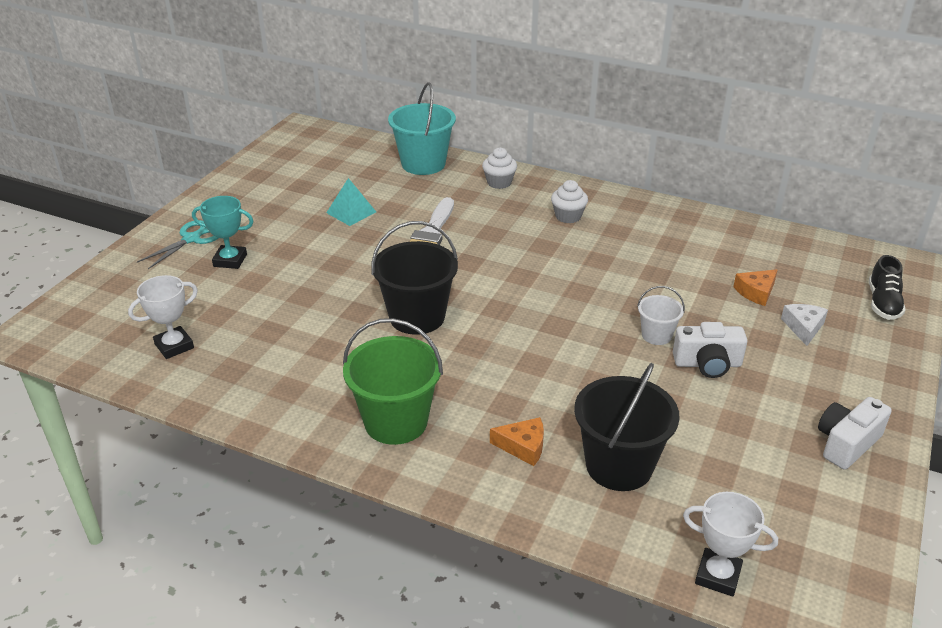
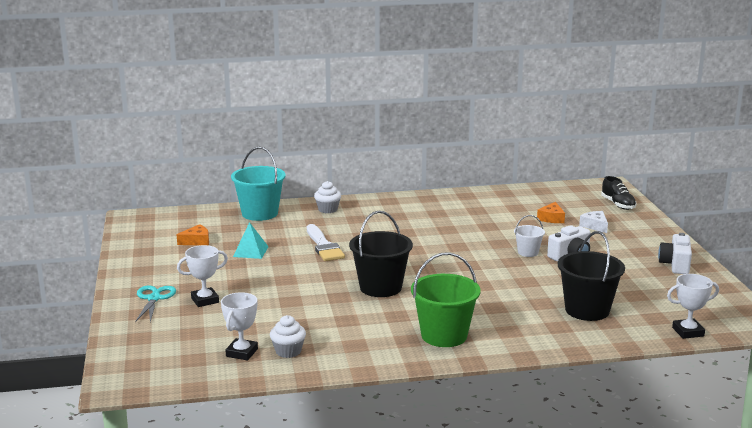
camera: 35 degrees left, 15 degrees down
turquoise trophy [192,196,254,269] -> white trophy [177,245,228,307]
orange cheese [490,417,544,466] -> orange cheese moved to [177,224,209,245]
white cupcake [551,180,588,223] -> white cupcake moved to [270,315,306,358]

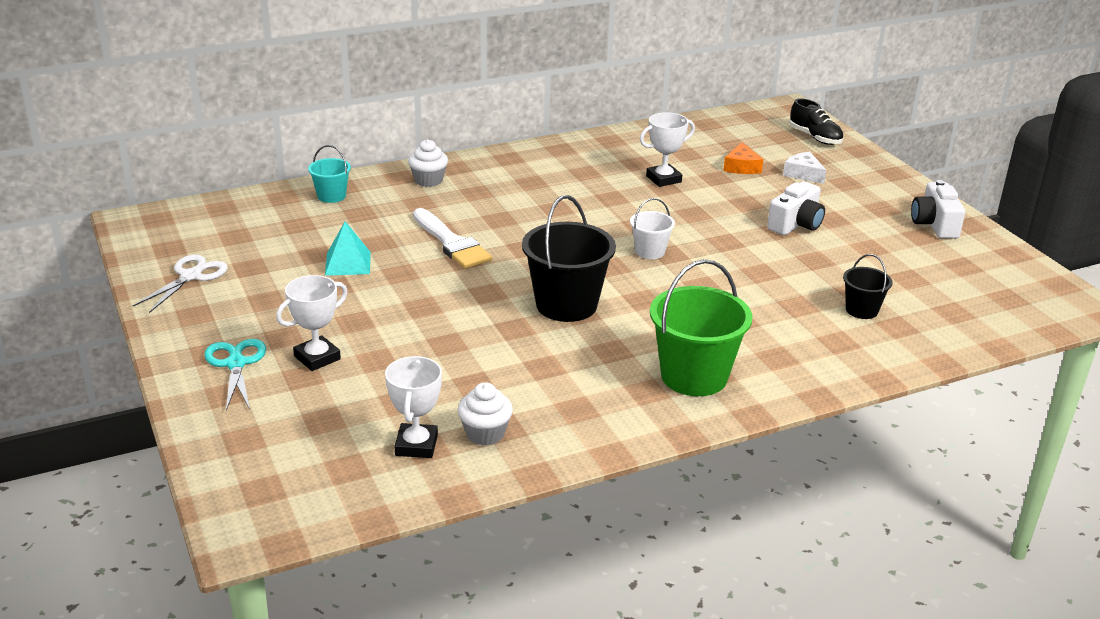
camera: 15 degrees left, 10 degrees up
orange cheese [177,224,209,245] -> none
turquoise bucket [231,147,285,221] -> turquoise bucket [308,145,351,203], size x0.52
white bucket [514,215,545,257] -> white bucket moved to [630,198,675,259]
black bucket [558,231,625,321] -> black bucket [843,254,893,319], size x0.52
white trophy [667,274,719,339] -> white trophy moved to [640,112,695,187]
none -> white scissors [133,255,228,313]

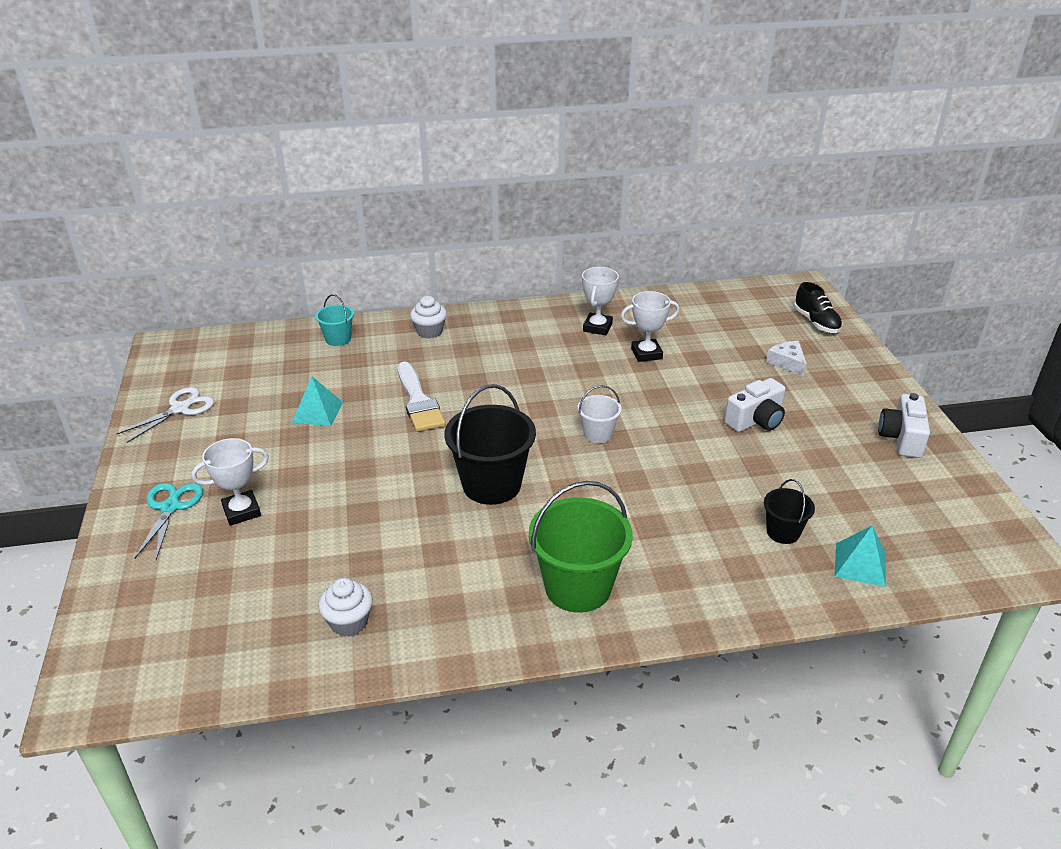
camera: 15 degrees right, 5 degrees up
white trophy [385,356,442,458] -> white trophy moved to [582,267,619,335]
orange cheese [723,143,763,174] -> none
none -> turquoise pyramid [835,526,886,587]

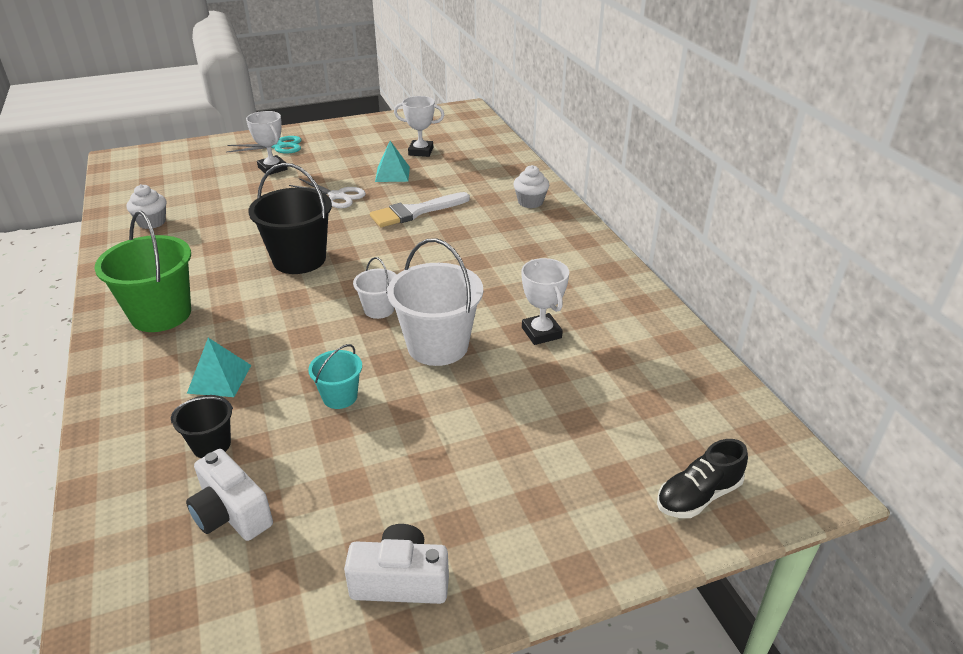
camera: 80 degrees right, 0 degrees up
white scissors [116,387,214,443] -> white scissors moved to [289,178,366,208]
turquoise bucket [315,294,354,346] -> turquoise bucket moved to [308,344,362,409]
white trophy [582,267,619,335] -> white trophy moved to [394,96,444,157]
white camera [724,378,786,432] -> white camera moved to [186,449,273,541]
white cheese [766,341,807,376] -> none
turquoise pyramid [835,526,886,587] -> turquoise pyramid moved to [187,338,251,397]
none -> white bucket [387,238,483,366]

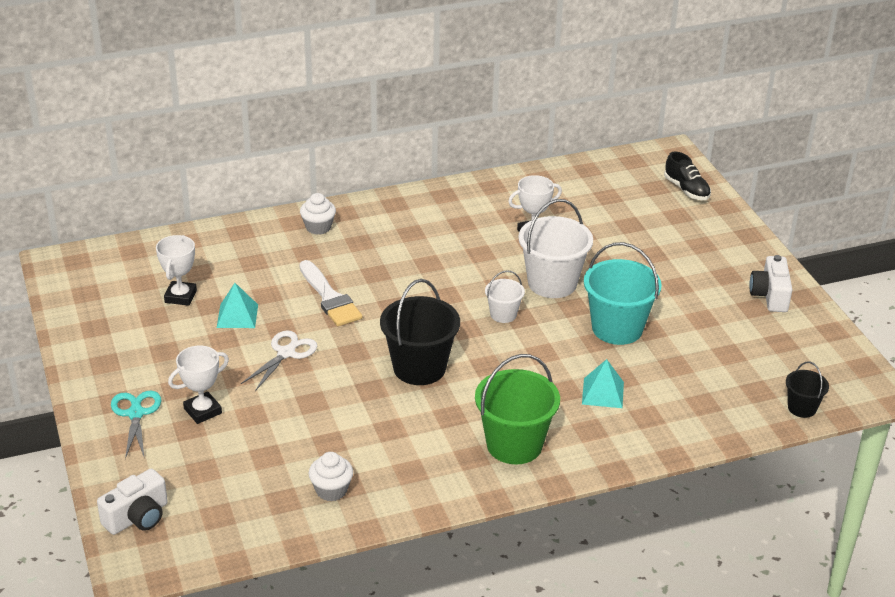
camera: 90 degrees left, 0 degrees up
black bucket [171,395,233,458] -> black bucket moved to [786,361,829,418]
white camera [186,449,273,541] -> white camera moved to [97,469,168,535]
turquoise bucket [308,344,362,409] -> turquoise bucket [584,242,662,345], size x1.91

